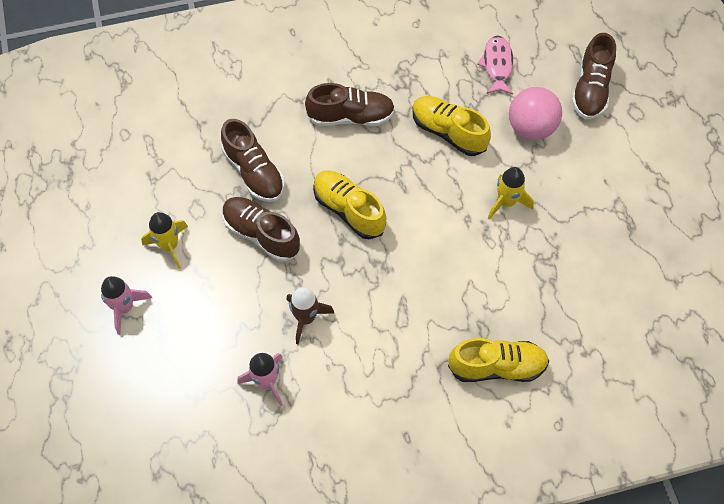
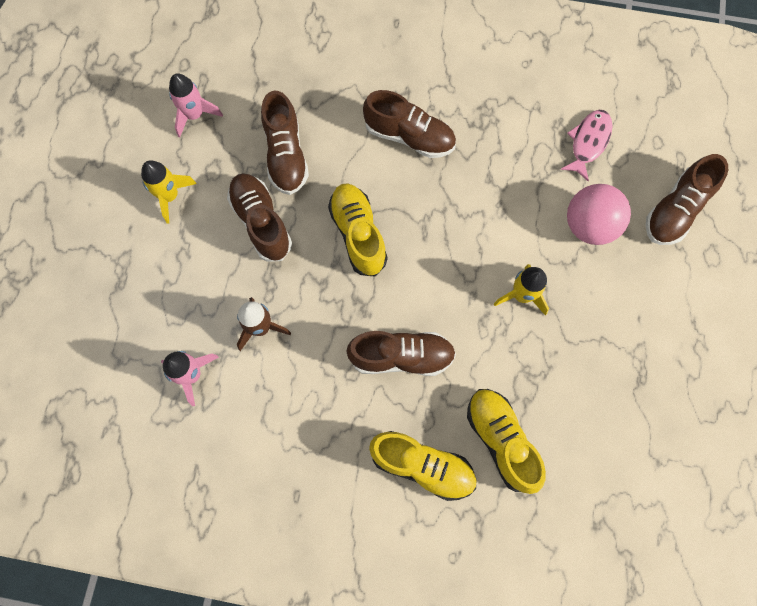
camera: 25 degrees right, 10 degrees up
pink rocket [101,276,152,335] -> pink rocket moved to [169,73,223,137]
yellow shoe [412,96,491,156] -> yellow shoe moved to [467,389,546,494]
none -> brown shoe [346,331,456,376]

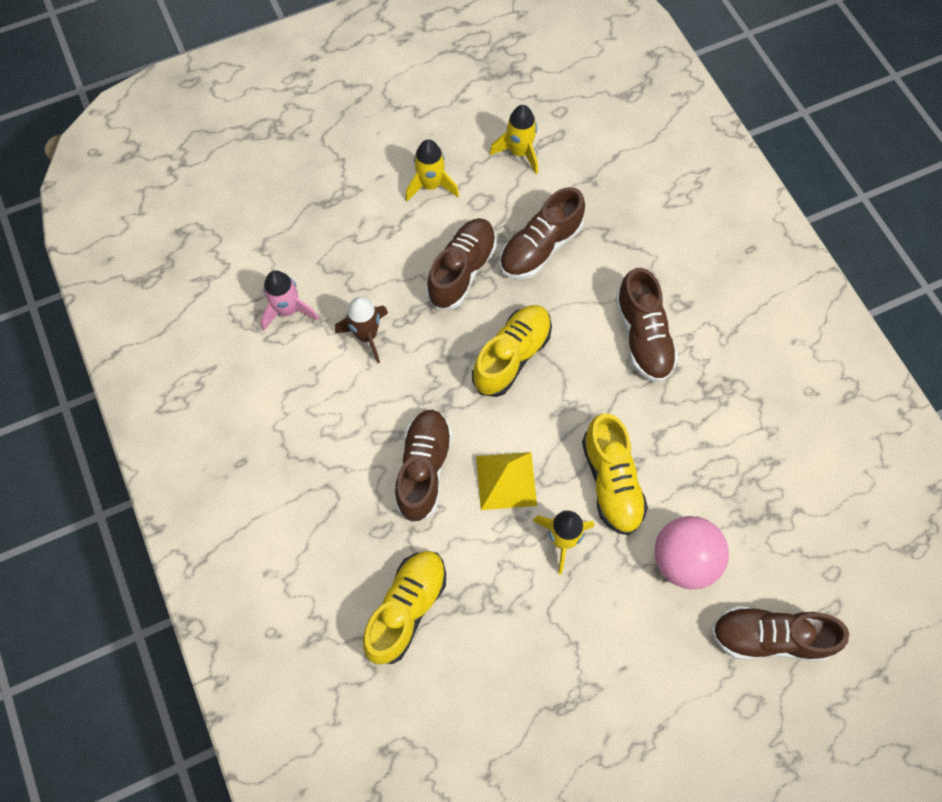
camera: 55 degrees right, 5 degrees down
pink rocket [169,73,223,137] -> yellow rocket [490,105,538,174]
brown shoe [346,331,456,376] -> brown shoe turned 135 degrees counterclockwise [395,410,453,523]
yellow shoe [369,431,476,501] -> yellow shoe moved to [582,414,648,535]
pink fish [560,110,612,182] -> none
none -> yellow pyramid [476,452,537,510]

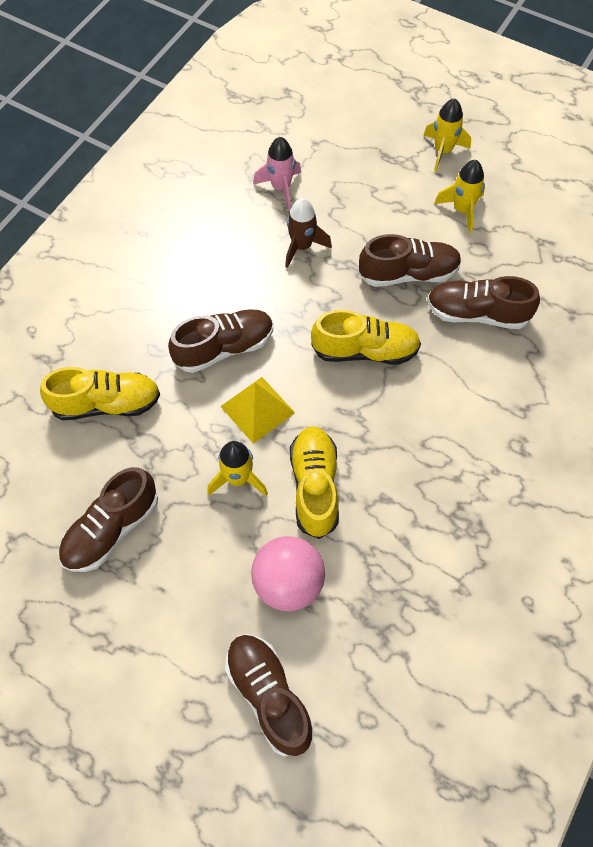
camera: 55 degrees right, 5 degrees down
yellow rocket [490,105,538,174] -> yellow rocket moved to [423,98,471,171]
yellow shoe [582,414,648,535] -> yellow shoe turned 135 degrees clockwise [290,426,339,539]
brown shoe [615,268,678,382] -> brown shoe moved to [58,467,158,572]

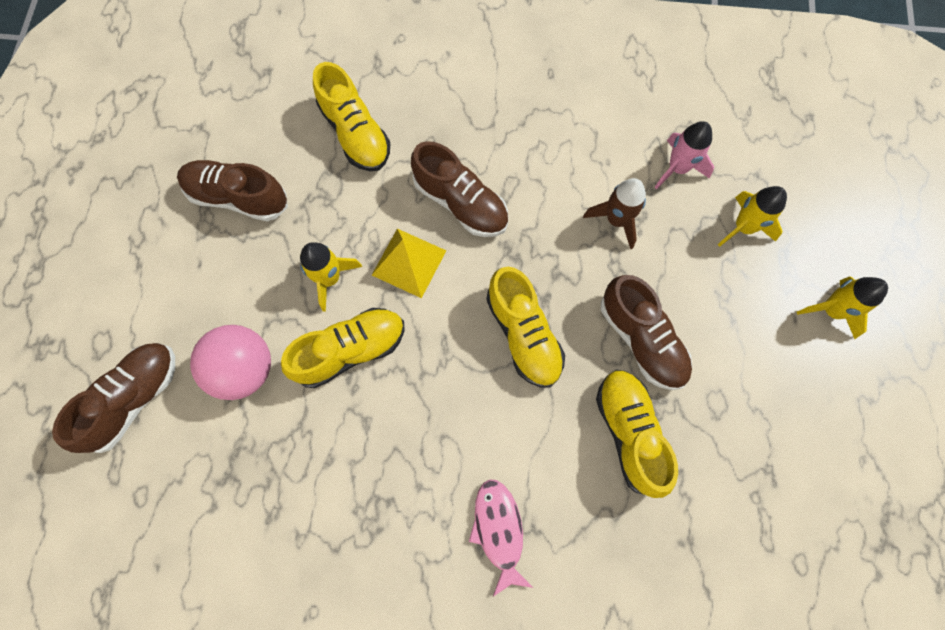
camera: 65 degrees right, 10 degrees up
brown shoe [427,276,540,329] -> yellow shoe [596,369,678,498]
yellow rocket [434,160,485,233] -> yellow rocket moved to [718,186,787,247]
none -> pink fish [469,479,533,597]

